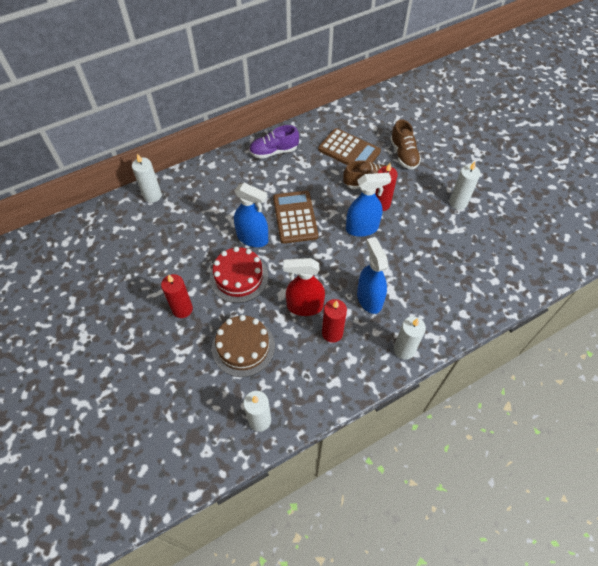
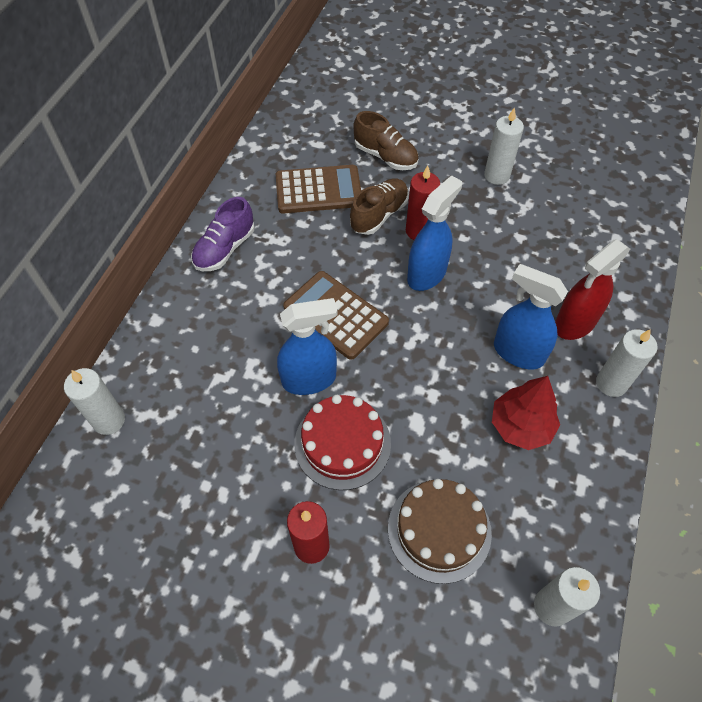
camera: 40 degrees left, 0 degrees up
red spray bottle [283,258,325,316] -> red spray bottle moved to [555,239,630,340]
red candle [322,299,347,343] -> red tree [492,376,560,450]

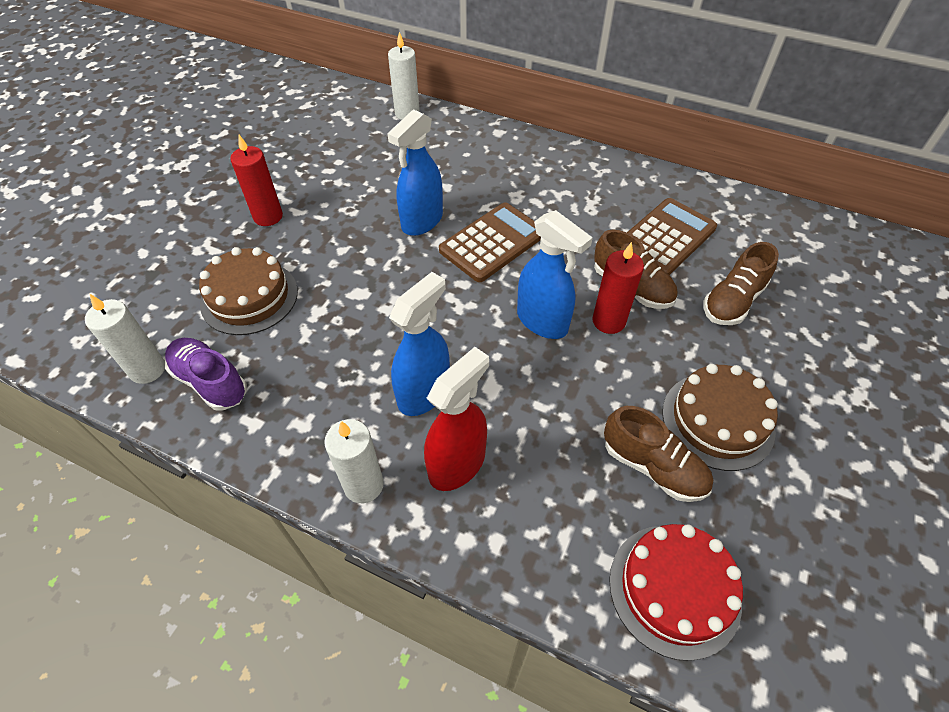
camera: 95 degrees right, 5 degrees down
purple shoe [191,197,254,271] -> purple shoe moved to [165,338,247,411]
brown calculator [276,165,361,213] -> brown calculator turned 135 degrees counterclockwise [627,198,717,275]
blue spray bottle [277,298,337,395] -> blue spray bottle turned 45 degrees clockwise [387,109,443,236]
red cake [294,395,391,490] -> red cake moved to [609,524,743,661]
white candle [484,107,524,185] -> brown cake [662,364,778,471]
red tree [492,376,560,450] -> none
red spray bottle [555,239,630,340] -> red spray bottle turned 75 degrees clockwise [424,347,489,491]
none -> brown shoe [604,406,713,502]

